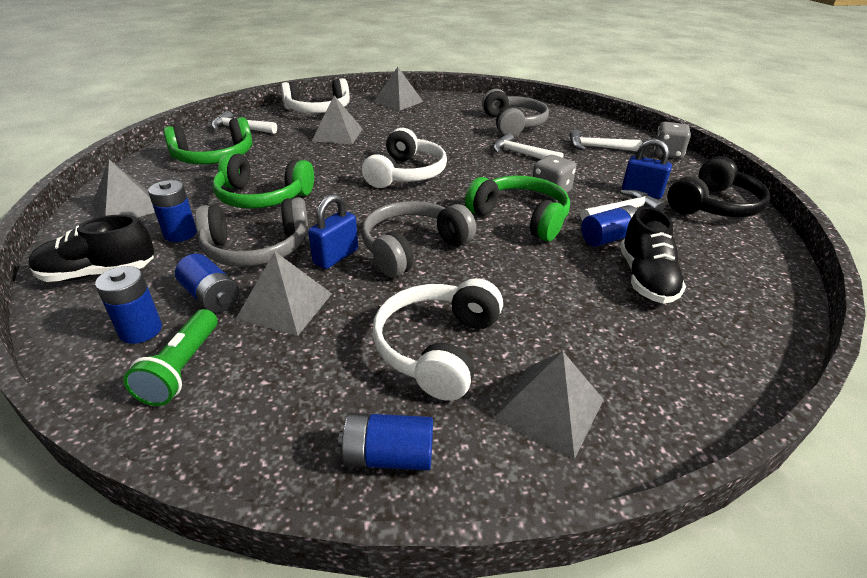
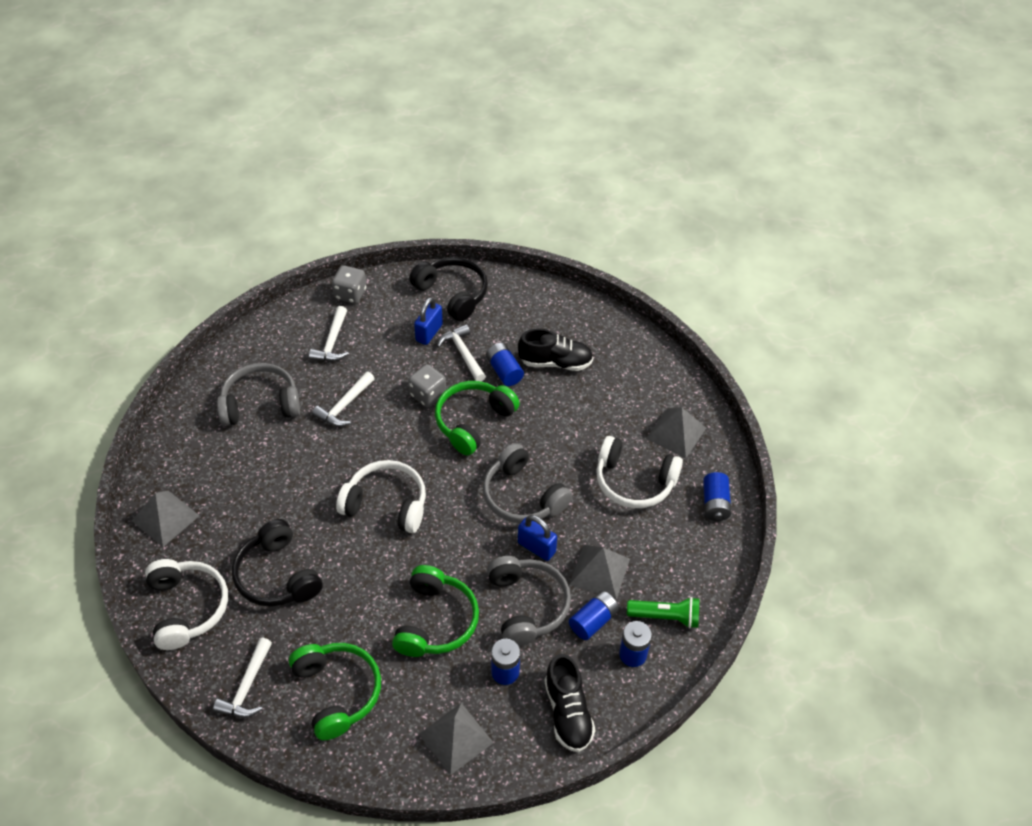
camera: 90 degrees left, 15 degrees up
grey pyramid [312,96,363,144] -> black headphones [232,519,323,607]

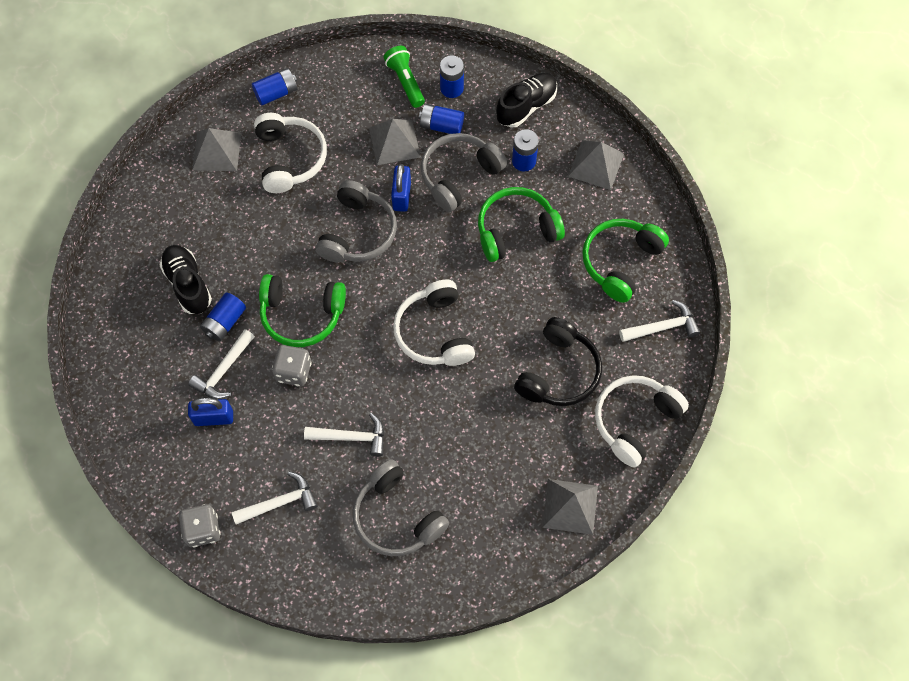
camera: 120 degrees left, 15 degrees up
black headphones [409,257,488,321] -> none

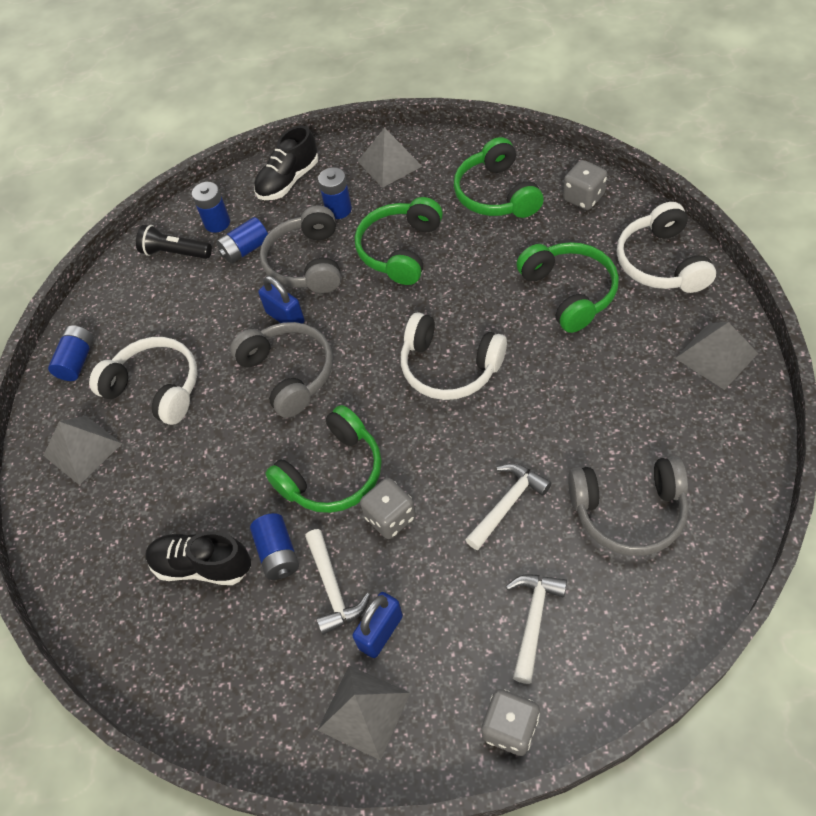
camera: 45 degrees left, 10 degrees down
grey pyramid [369,119,421,165] -> grey pyramid moved to [318,666,410,760]
green flashlight [383,46,425,108] -> black flashlight [136,225,212,259]
black shoe [496,73,557,128] -> black shoe turned 135 degrees counterclockwise [254,126,318,200]
black headphones [514,317,602,406] -> green headphones [516,242,619,333]
white hammer [619,300,700,342] -> grey dice [563,160,607,210]

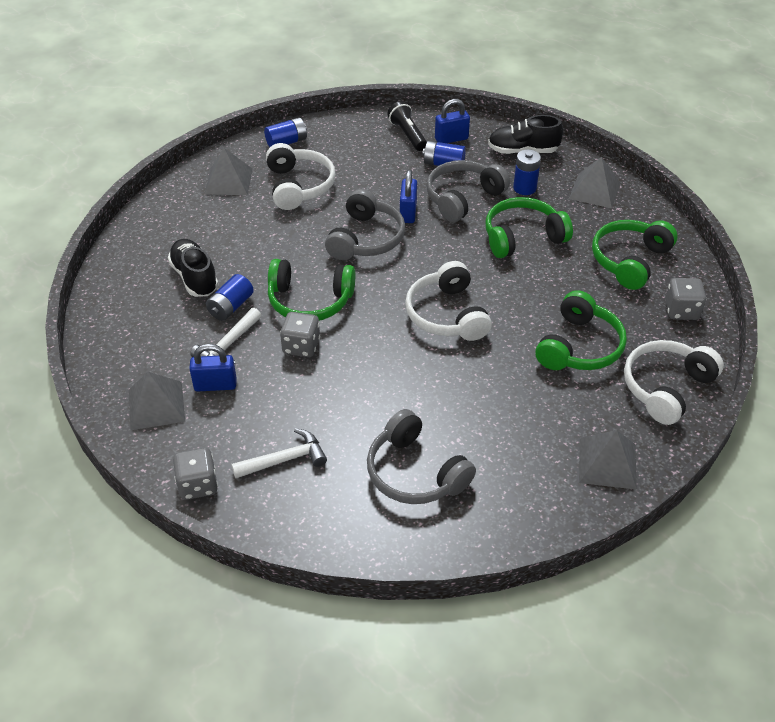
camera: 45 degrees right, 10 degrees down
blue battery [192,182,230,233] -> blue padlock [435,99,470,143]
white hammer [465,464,551,550] -> none

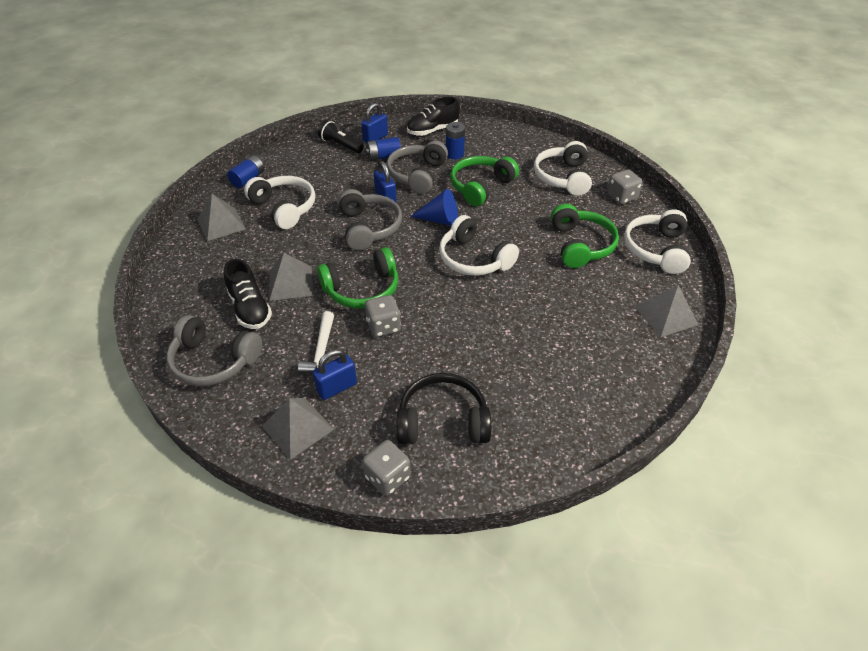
camera: 30 degrees left, 0 degrees up
black shoe [168,239,219,297] -> black shoe turned 150 degrees counterclockwise [224,259,272,329]
blue battery [206,274,254,321] -> none
white hammer [231,428,327,478] -> black headphones [396,373,491,444]
grey headphones [367,409,476,504] -> grey headphones moved to [166,315,262,386]
grey pyramid [569,157,621,208] -> grey pyramid moved to [269,253,313,301]
green headphones [592,220,678,290] -> white headphones [534,141,592,196]
none -> blue cone [410,189,458,226]

